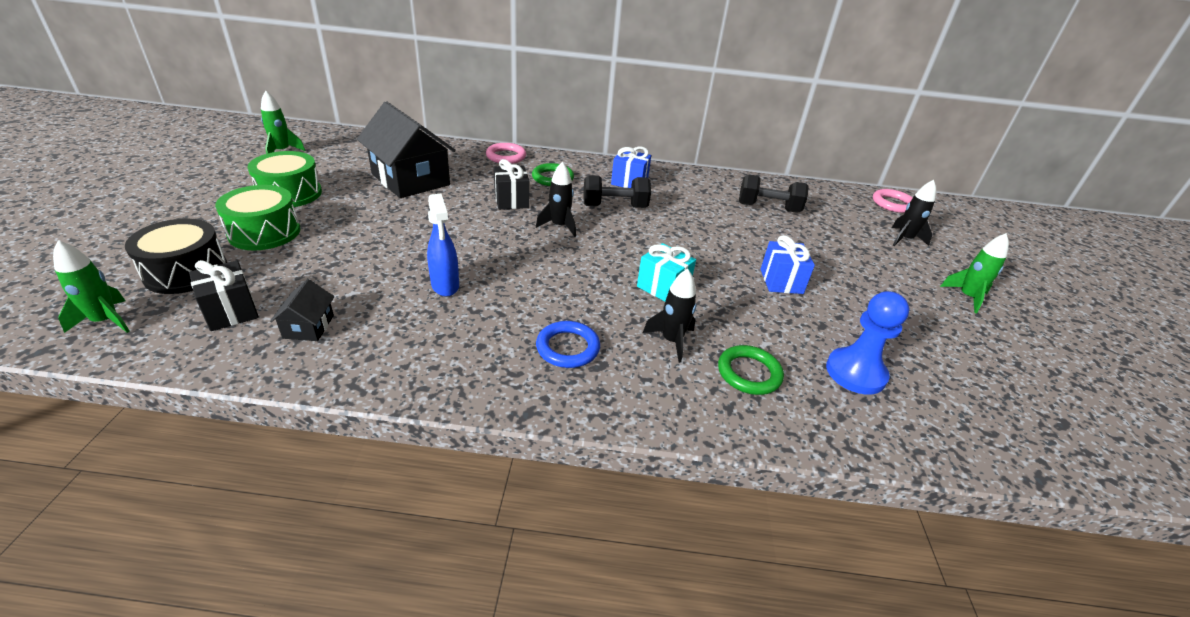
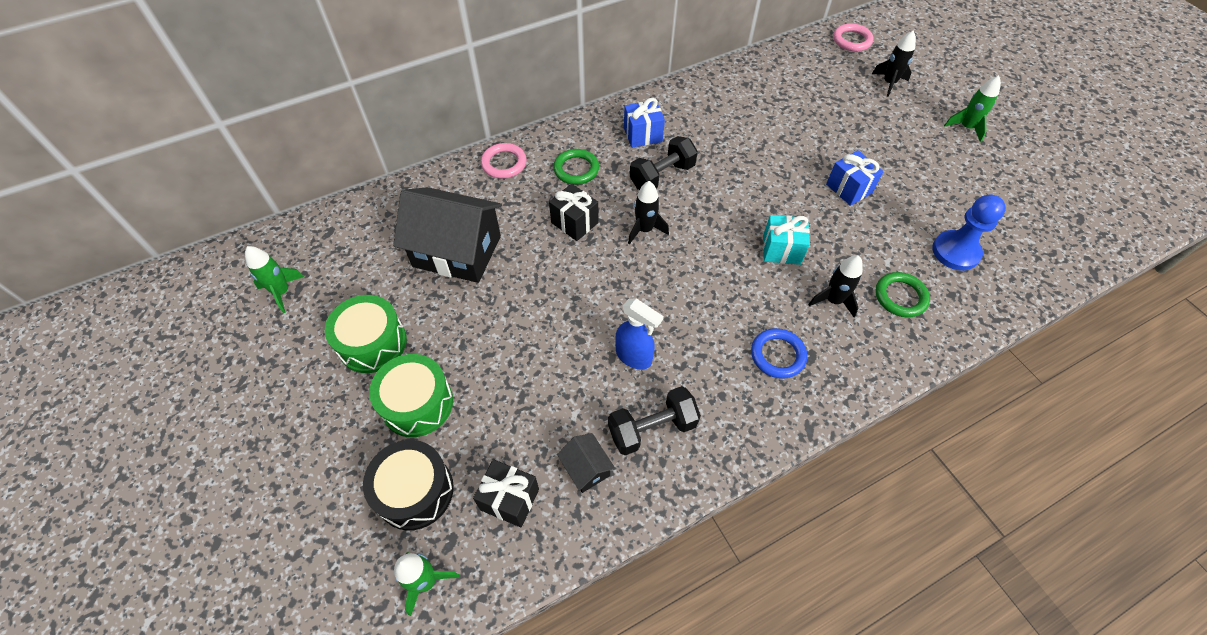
camera: 30 degrees left, 20 degrees up
black dumbbell [739,174,809,213] -> black dumbbell moved to [608,386,701,455]

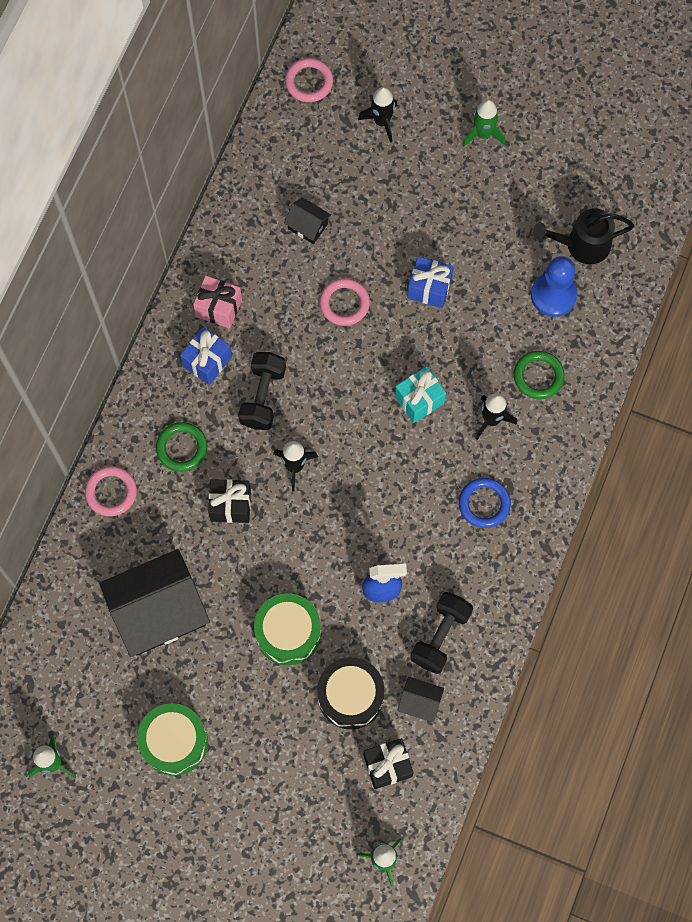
camera: 40 degrees left, 15 degrees up
black drum [363,440,454,530] -> black drum moved to [317,657,385,730]
green drum [369,354,453,437] -> green drum moved to [254,593,321,665]
none -> pink gift [193,276,242,329]
none -> black house [284,197,331,244]
none -> pink ring [320,278,370,326]
none -> black watering can [533,208,634,264]

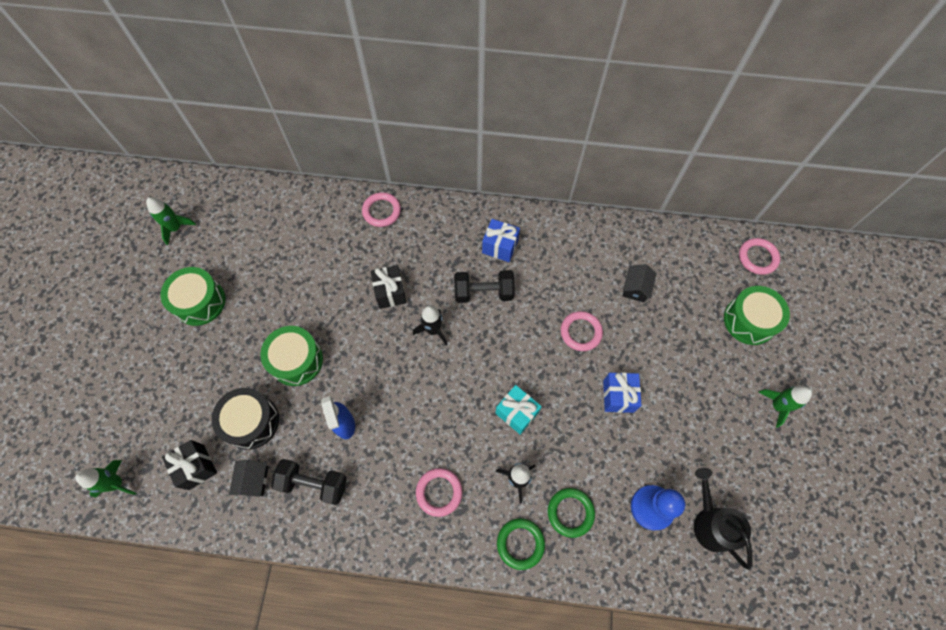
camera: 75 degrees right, 5 degrees down
black house [100,549,210,657] -> none
green ring [156,422,207,472] -> green ring moved to [497,518,545,570]
pink gift [193,276,242,329] -> none
black rocket [358,87,397,143] -> green drum [724,286,790,345]
blue ring [459,478,511,528] -> pink ring [416,468,462,517]

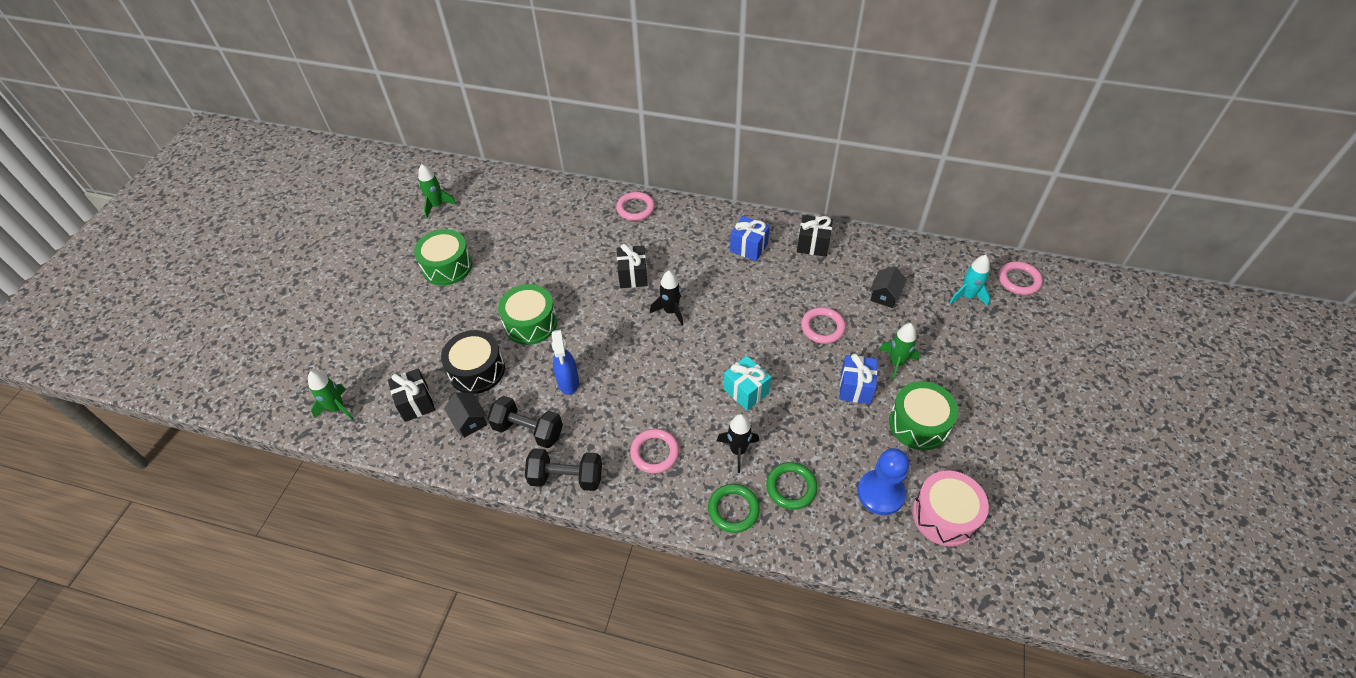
camera: 10 degrees right, 15 degrees down
black house [229,460,268,497] -> black house turned 45 degrees counterclockwise [444,392,487,438]
black dumbbell [454,270,515,303] -> black dumbbell moved to [525,448,602,491]
black watering can [694,468,753,570] -> pink drum [912,471,989,547]
green drum [724,286,790,345] -> green drum moved to [889,381,958,450]
green rocket [758,386,812,428] -> green rocket moved to [879,323,920,381]
none -> black gift [797,215,833,257]
none -> turquoise rocket [950,255,990,306]

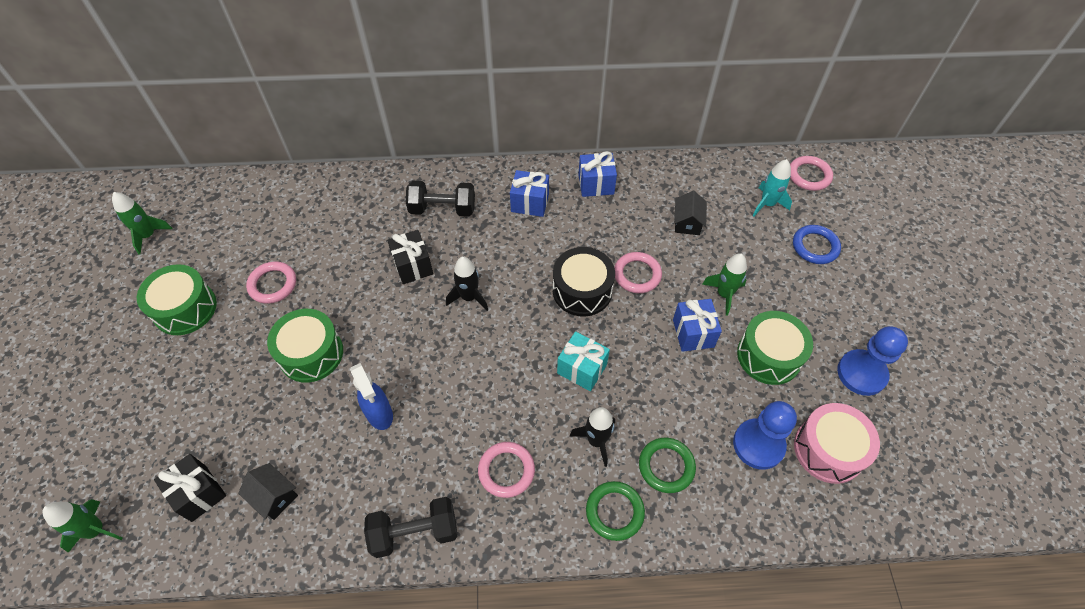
camera: 20 degrees left, 5 degrees up
black drum [441,330,505,394] -> black drum moved to [553,247,615,316]
black dumbbell [487,396,563,448] -> black dumbbell moved to [406,181,475,217]
pink ring [616,192,655,221] -> pink ring moved to [246,262,296,304]
black gift [797,215,833,257] -> blue gift [579,151,617,197]
none -> blue ring [793,225,841,264]
none -> blue pawn [837,326,908,396]

